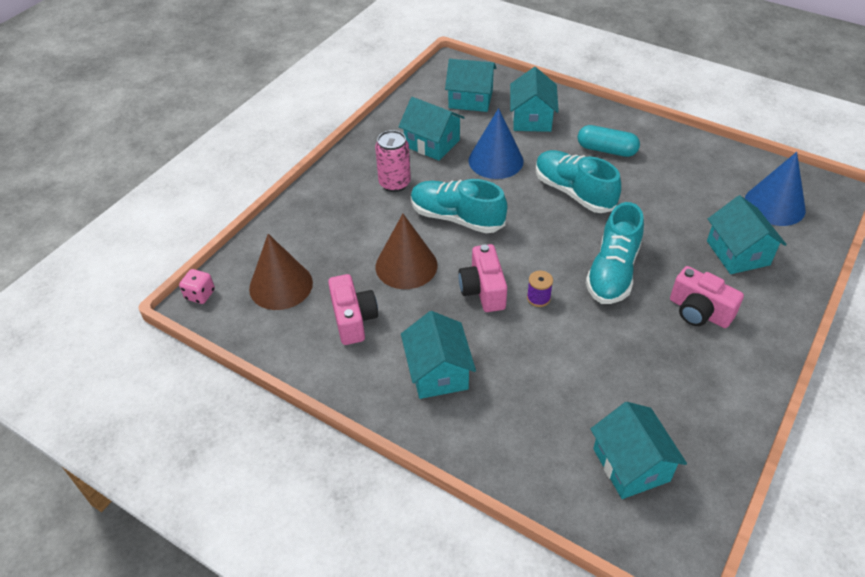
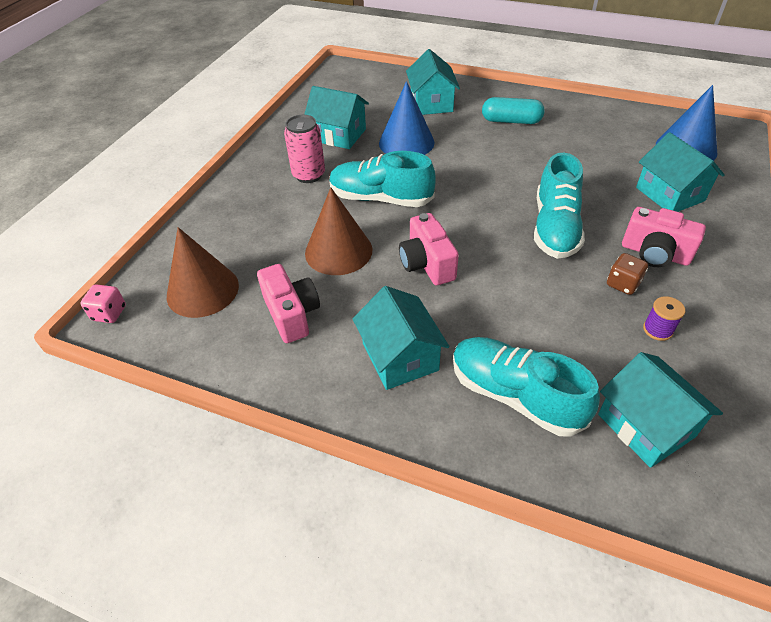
camera: 10 degrees left, 0 degrees up
turquoise house [445,59,497,112] -> none
purple spool [527,271,553,307] -> purple spool moved to [643,296,685,341]
turquoise shoe [536,150,621,213] -> turquoise shoe moved to [453,337,600,437]
none -> brown dice [607,253,648,295]

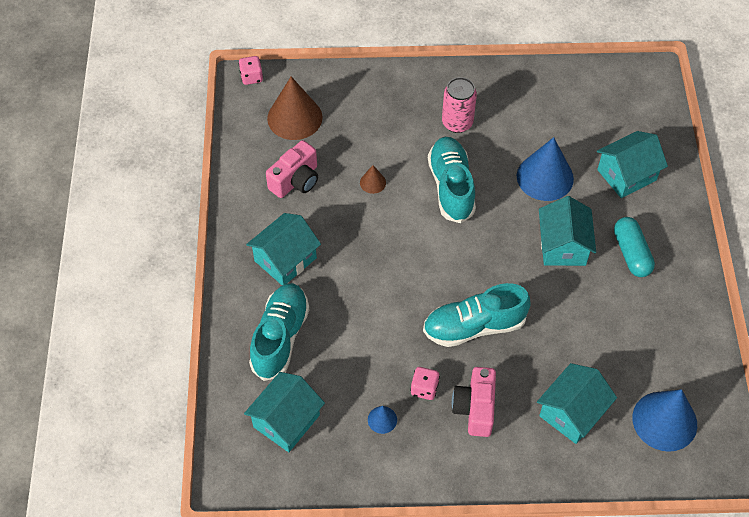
camera: 65 degrees right, 10 degrees up
turquoise house [304,86,369,149] -> turquoise house moved to [539,196,596,266]
brown cone [305,187,372,275] -> brown cone [360,165,386,194], size x0.46
pink camera [399,213,459,285] -> none
brown dice [607,253,648,295] -> pink dice [410,367,440,400]
purple spool [643,296,685,341] -> blue cone [368,406,397,434]

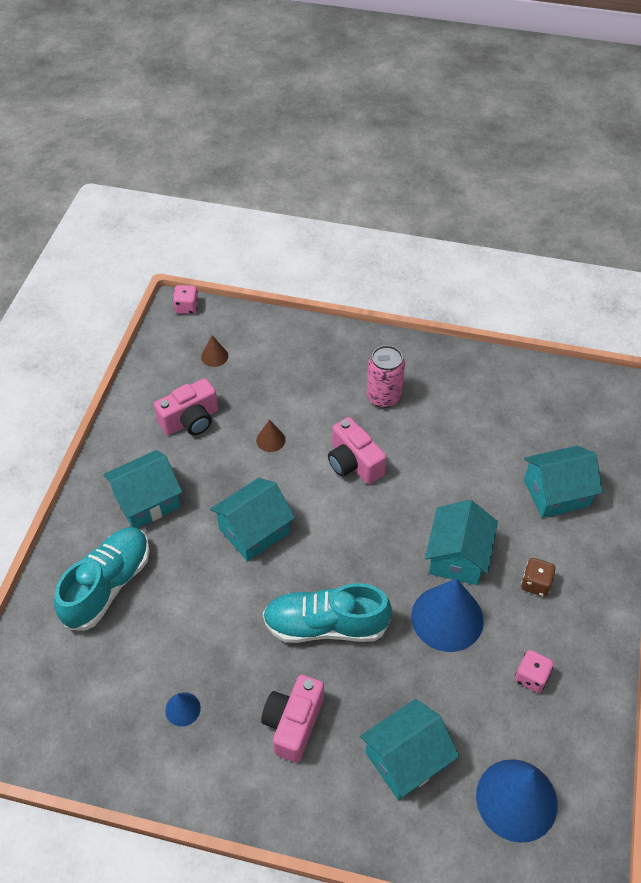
camera: 15 degrees right, 5 degrees down
turquoise house [244,372,325,452] -> turquoise house moved to [210,478,295,561]
brown cone [267,77,323,140] -> brown cone [201,336,228,367], size x0.46
pink dice [410,367,440,400] -> pink dice moved to [515,650,554,693]
turquoise shoe [428,137,476,223] -> pink camera [328,417,387,484]
blue cone [517,137,574,201] -> blue cone moved to [411,578,484,652]
turquoise capsule [614,217,655,277] -> brown dice [521,558,556,596]

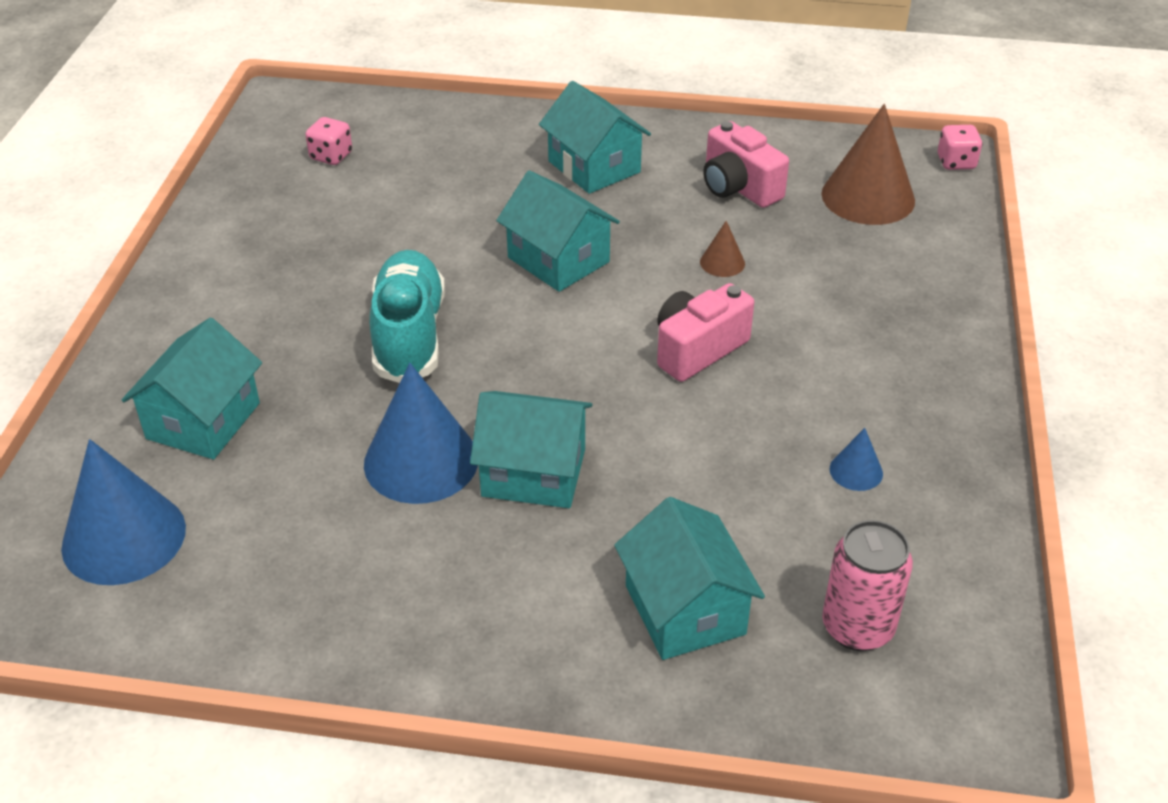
camera: 85 degrees right, 10 degrees down
turquoise shoe [54,527,150,631] -> none
blue cone [165,692,201,727] -> blue cone moved to [830,428,883,491]
brown cone [201,336,228,367] -> brown cone [822,104,915,225], size x2.18
pink camera [261,675,324,763] -> none
turquoise house [360,699,459,800] -> turquoise house turned 60 degrees clockwise [122,318,262,459]
pink can [367,345,405,408] -> pink can moved to [822,520,913,651]
pink dice [515,650,554,693] -> pink dice moved to [306,117,352,165]
brown dice [521,558,556,596] -> none

